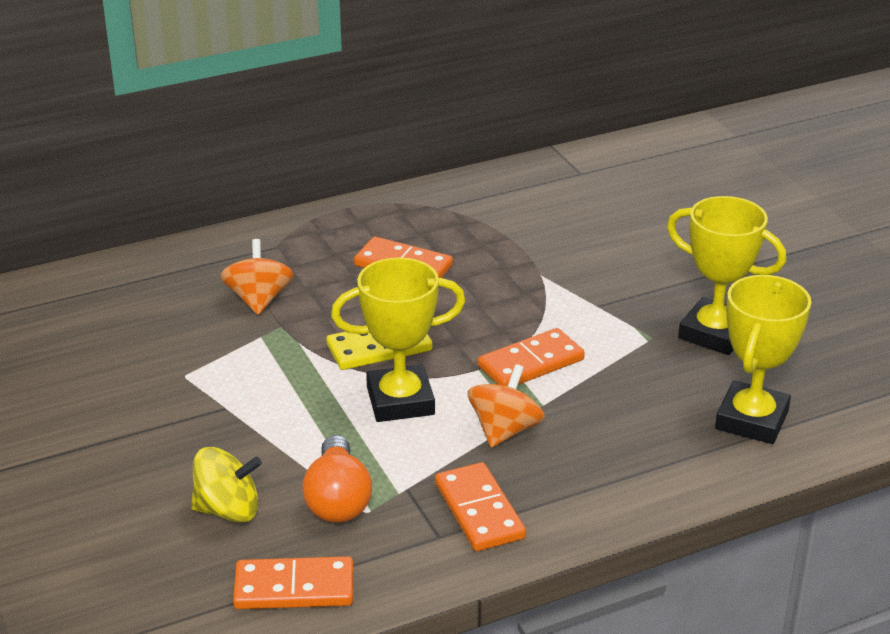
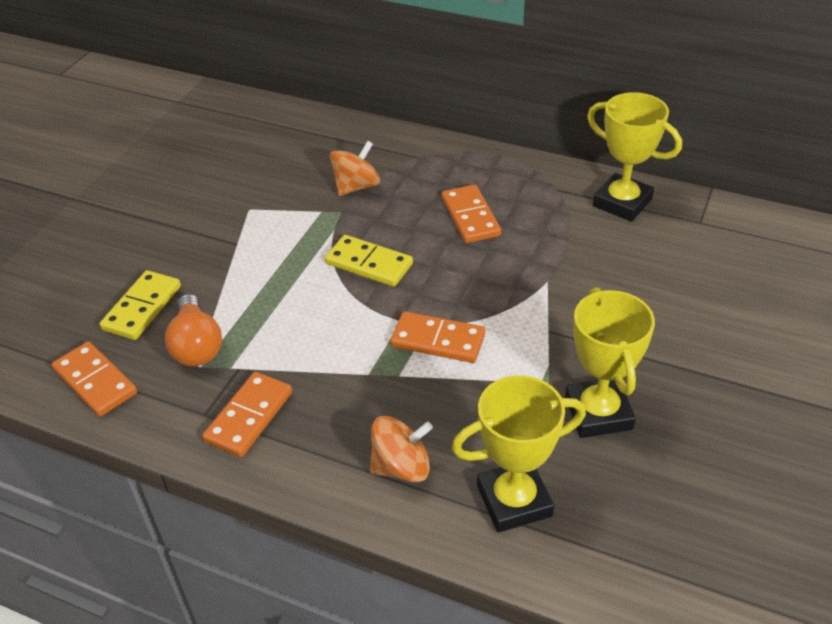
camera: 50 degrees right, 10 degrees up
yellow spinning top [191,447,262,523] -> yellow domino [100,270,181,340]
orange light bulb [302,435,372,523] -> orange light bulb turned 60 degrees counterclockwise [165,294,222,366]
yellow trophy [331,257,465,422] -> yellow trophy moved to [587,92,682,222]
orange spinning top [468,364,545,448] -> orange spinning top moved to [370,416,433,482]

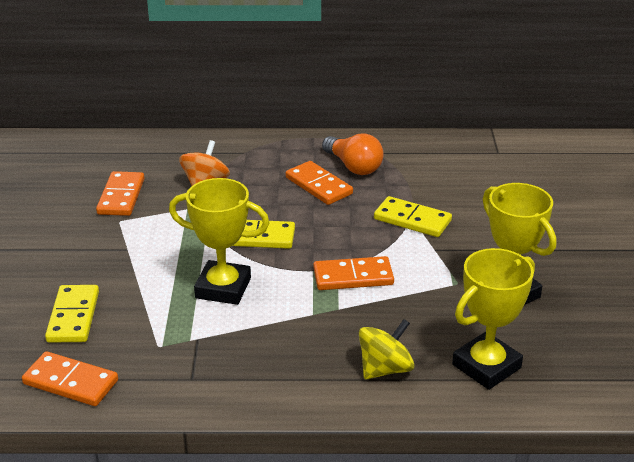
camera: 25 degrees left, 10 degrees down
orange light bulb [165,294,222,366] -> orange light bulb moved to [322,133,384,175]
orange domino [202,372,292,457] -> orange domino moved to [96,171,145,216]
orange spinning top [370,416,433,482] -> yellow spinning top [359,319,415,379]
yellow trophy [587,92,682,222] -> yellow trophy moved to [169,178,269,305]
none -> yellow domino [374,196,452,237]

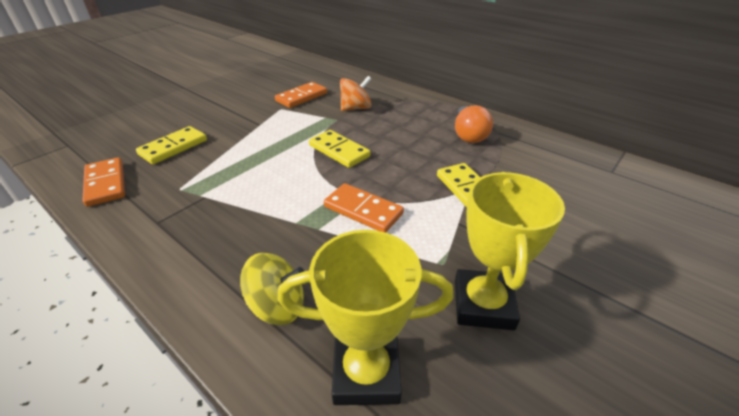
camera: 40 degrees right, 5 degrees up
yellow trophy [169,178,269,305] -> none
orange domino [286,161,353,205] -> none

